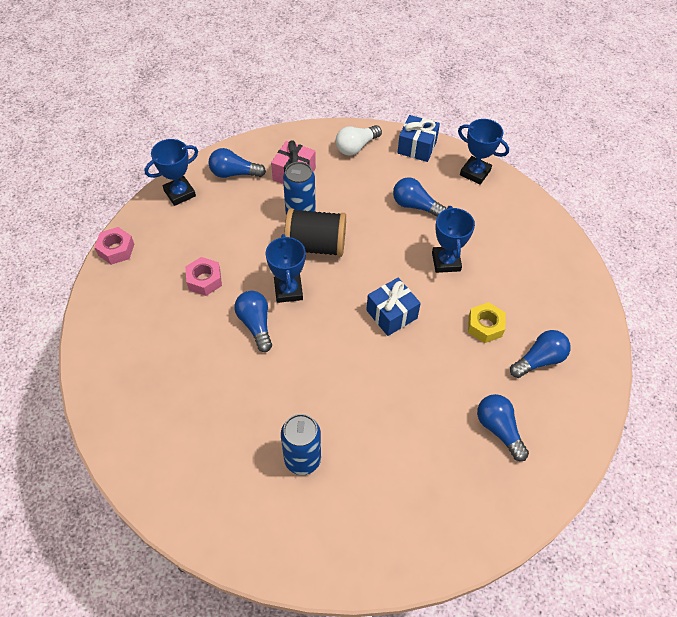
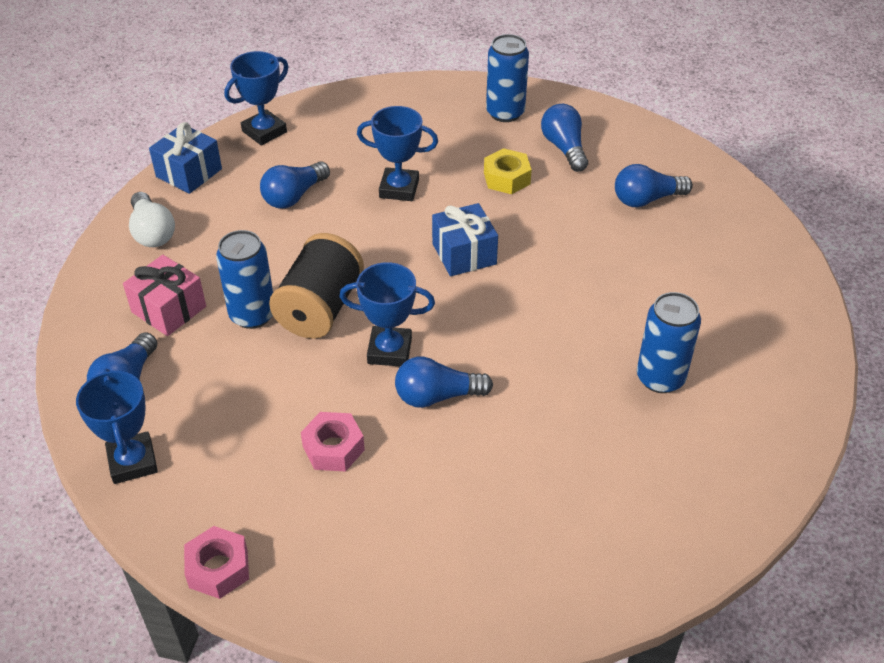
camera: 75 degrees left, 10 degrees down
none -> blue can [486,34,529,122]

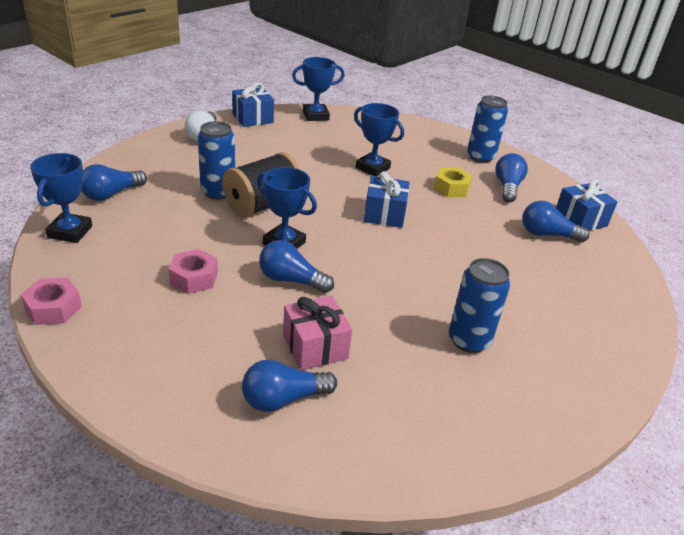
camera: 25 degrees right, 10 degrees down
pink gift [123,255,206,336] -> pink gift moved to [283,296,352,370]
blue light bulb [260,161,330,209] -> blue light bulb moved to [242,360,337,412]
none -> blue gift [556,180,618,231]

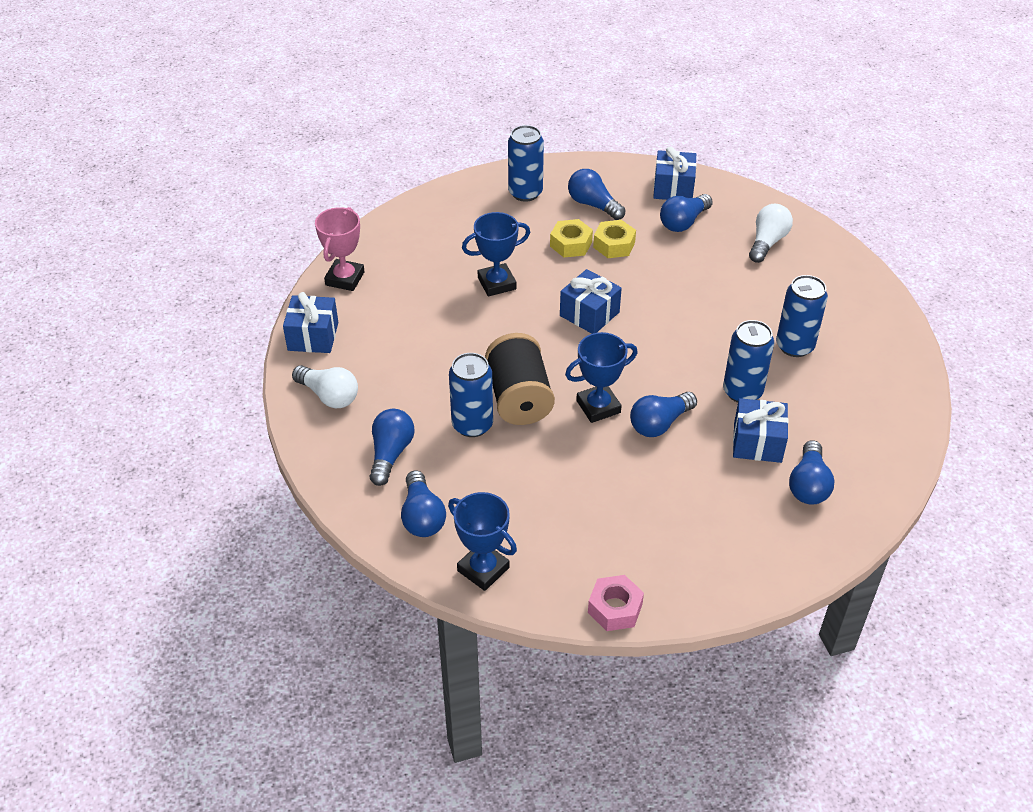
camera: 55 degrees left, 10 degrees up
pink nut [168,249,218,294] -> none
pink gift [283,296,352,370] -> blue gift [733,398,789,463]
blue trophy [292,57,345,121] -> pink trophy [315,207,365,291]
none -> blue light bulb [370,409,415,486]
none -> yellow nut [593,220,636,258]
none -> blue can [723,320,774,403]
none -> white light bulb [749,204,793,263]

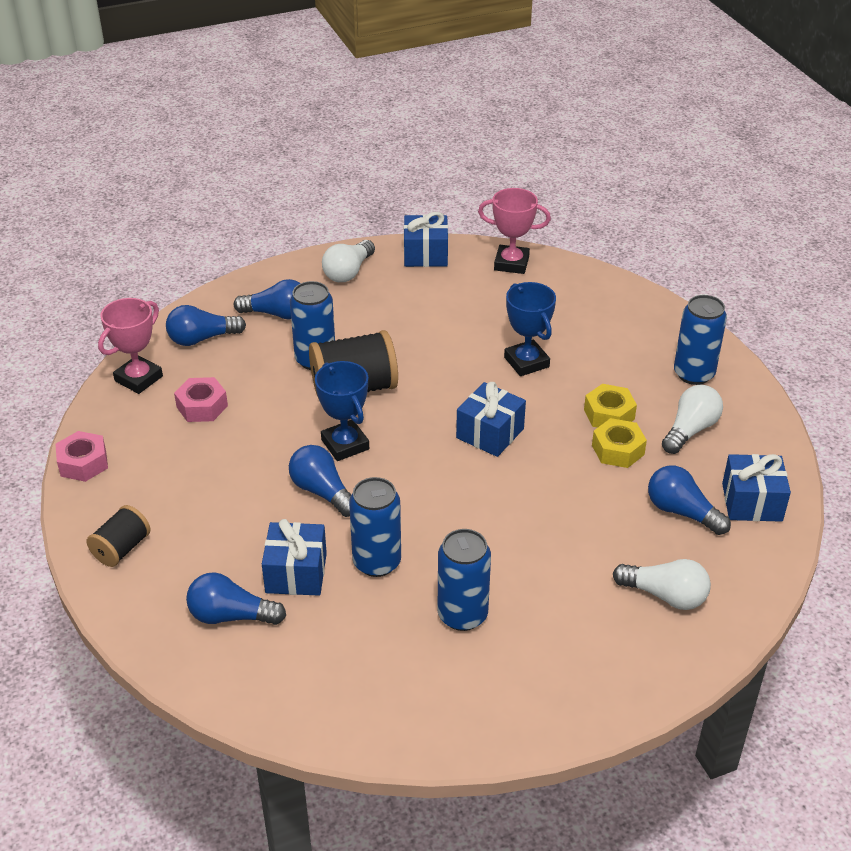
camera: 85 degrees right, 5 degrees down
blue trophy [448,492,517,591] -> pink trophy [98,298,163,394]
blue light bulb [568,169,625,220] -> white light bulb [662,385,723,454]
none -> black spool [86,505,151,567]
none -> pink nut [174,377,228,422]

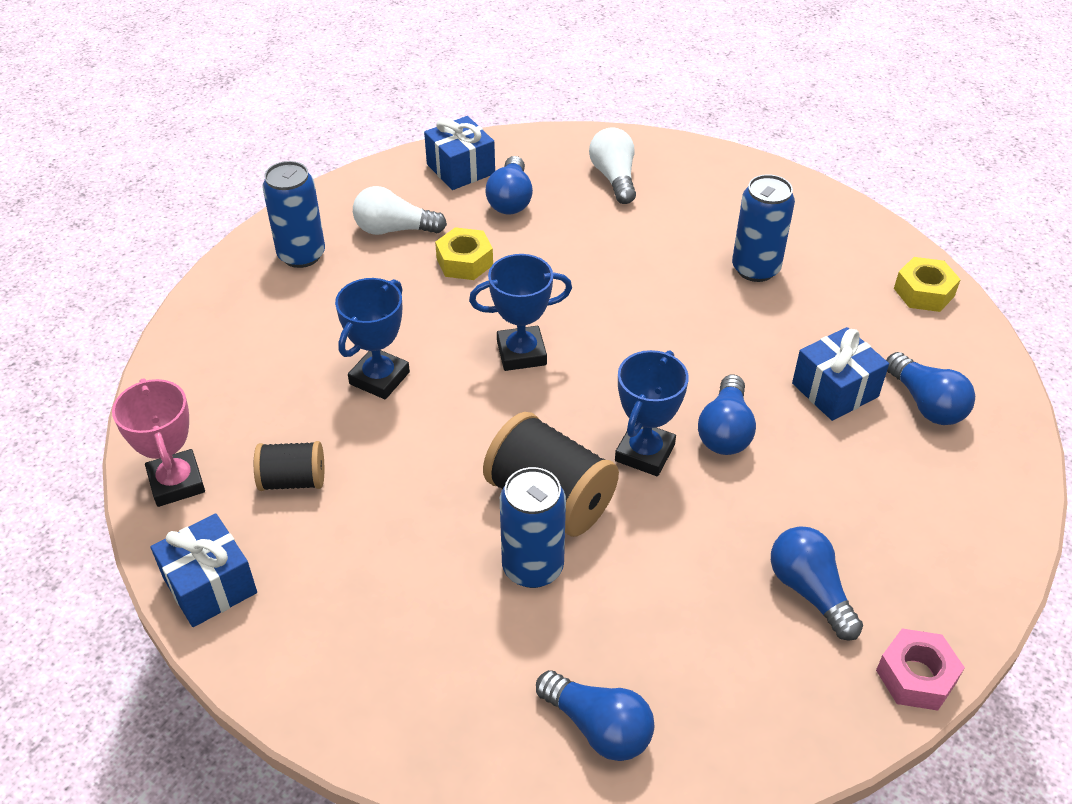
camera: 125 degrees left, 5 degrees up
black spool [86,505,151,567] -> black spool moved to [254,441,324,491]
pink trophy [98,298,163,394] -> none
pink nut [174,377,228,422] -> none
blue light bulb [234,279,300,320] -> blue light bulb moved to [771,526,863,641]
white light bulb [322,240,375,282] -> none
blue can [349,477,401,577] -> none
blue gift [456,382,526,457] -> blue trophy [469,254,572,371]
yellow nut [584,384,637,428] -> yellow nut moved to [894,257,961,312]

